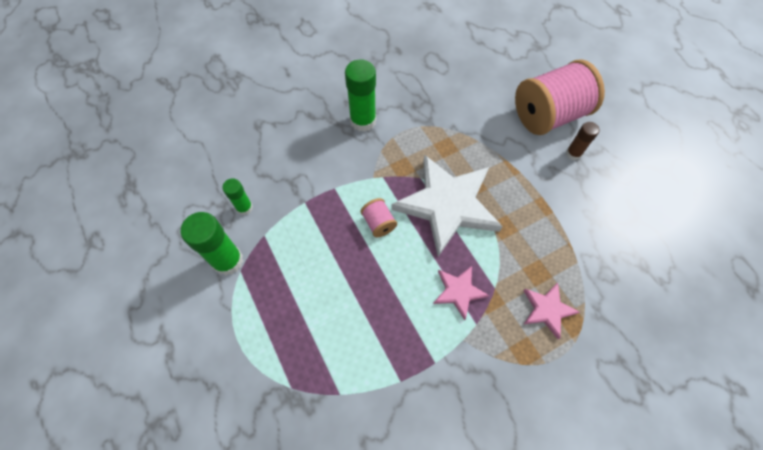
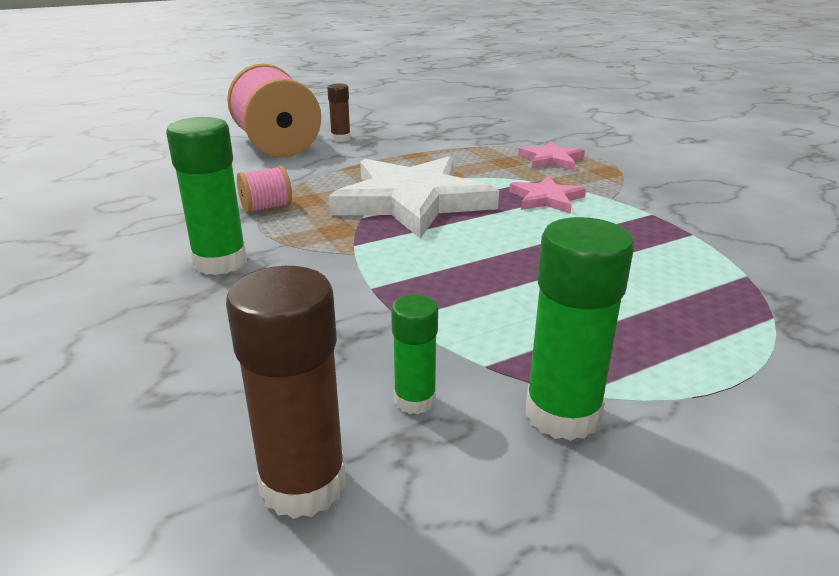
camera: 90 degrees left, 35 degrees down
pink spool [361,198,397,237] -> pink spool moved to [237,166,292,213]
none -> brown glue stick [226,266,346,519]

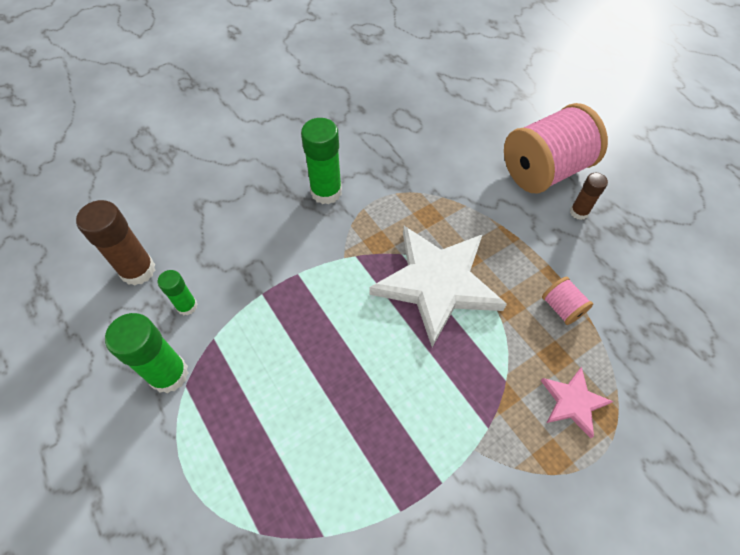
camera: 85 degrees right, 30 degrees up
pink spool [237,166,292,213] -> pink spool moved to [542,277,593,325]
pink star [509,176,586,214] -> none

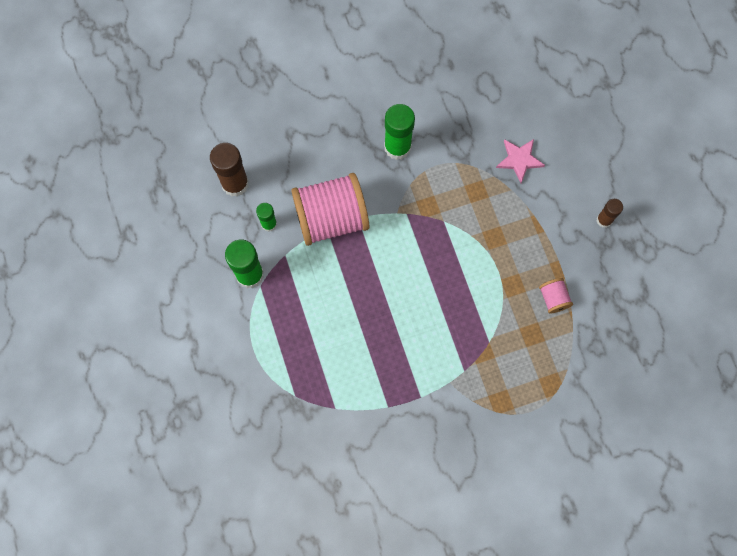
camera: 15 degrees right, 15 degrees up
white star [369,226,507,347] -> none
pink spool [504,103,608,193] -> pink spool moved to [291,173,369,246]
pink star [541,367,613,438] -> pink star moved to [496,139,545,183]

